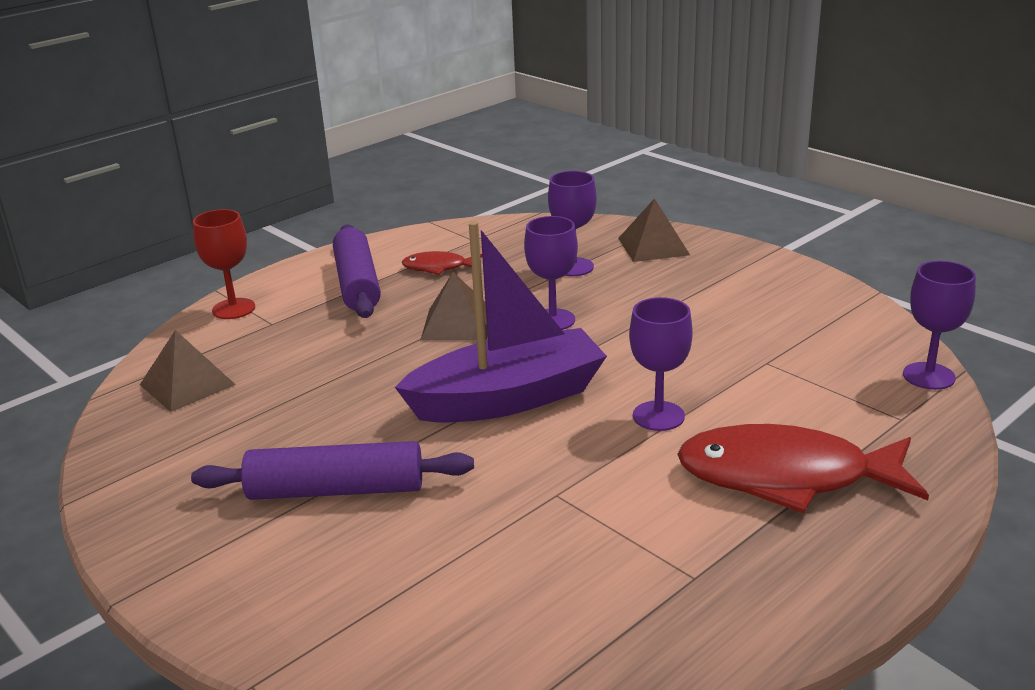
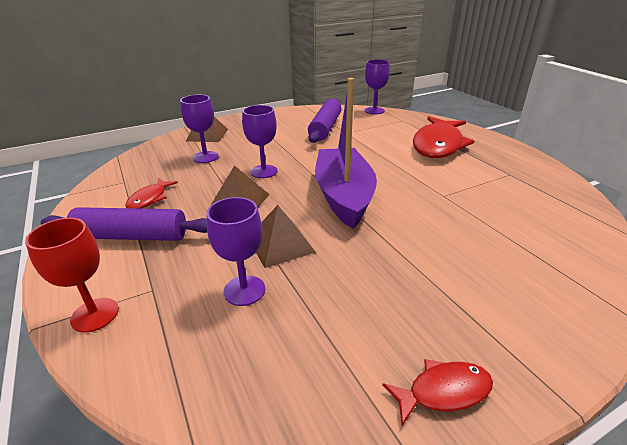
camera: 75 degrees left, 5 degrees up
brown pyramid [140,330,236,412] -> brown pyramid moved to [256,205,316,268]
purple rolling pin [191,441,474,500] -> purple rolling pin moved to [308,99,341,143]
purple goblet [629,297,693,431] -> purple goblet moved to [207,197,265,306]
none -> red fish [382,359,493,426]

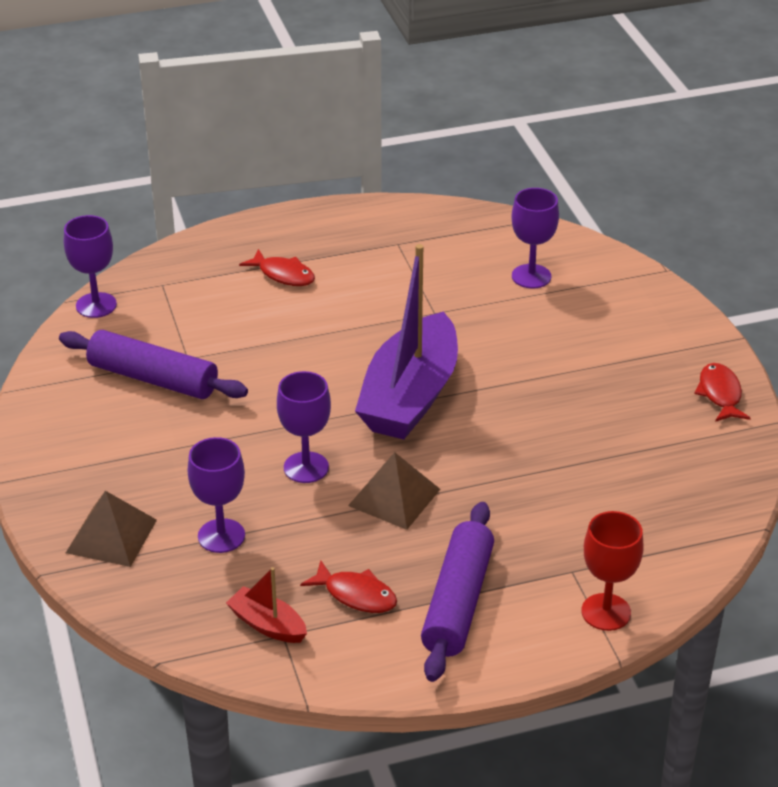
camera: 80 degrees left, 5 degrees up
purple goblet [207,197,265,306] -> purple goblet moved to [511,188,559,288]
brown pyramid [256,205,316,268] -> none
purple boat [315,78,377,229] -> purple boat turned 75 degrees counterclockwise [355,244,458,440]
red fish [413,116,474,158] -> red fish [239,249,315,286], size x0.48
none -> red boat [226,567,307,643]

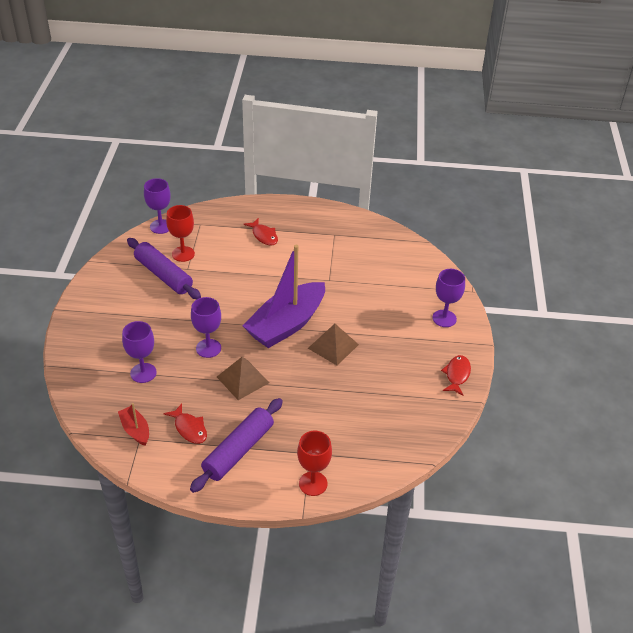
camera: 20 degrees right, 5 degrees up
brown pyramid [66,491,157,567] -> brown pyramid moved to [308,324,359,365]
purple goblet [511,188,559,288] -> purple goblet moved to [432,269,465,327]
none -> red goblet [166,205,195,262]

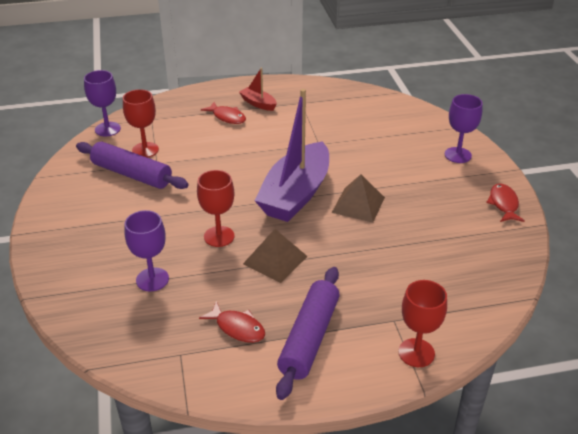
camera: 15 degrees left, 5 degrees down
red boat [118,403,149,446] -> red boat moved to [239,68,277,111]
purple goblet [191,297,221,358] -> red goblet [197,170,234,247]

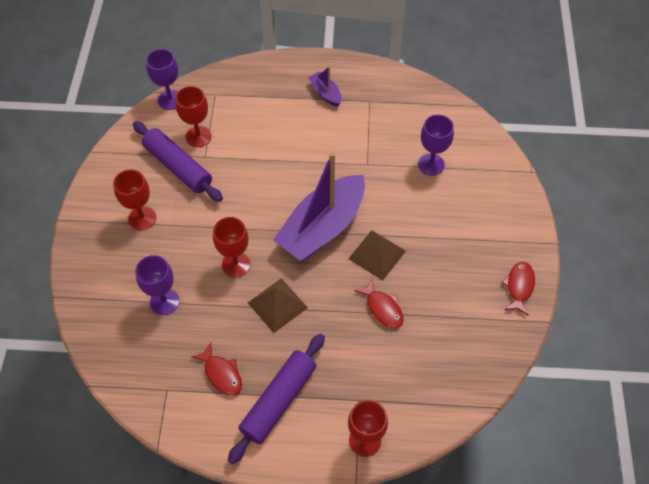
camera: 15 degrees right, 20 degrees up
red fish [201,102,246,124] -> red fish moved to [354,278,404,328]
red boat [239,68,277,111] -> purple boat [308,66,341,107]
purple goblet [445,94,483,163] -> purple goblet moved to [418,114,454,176]
none -> red goblet [113,169,156,230]

